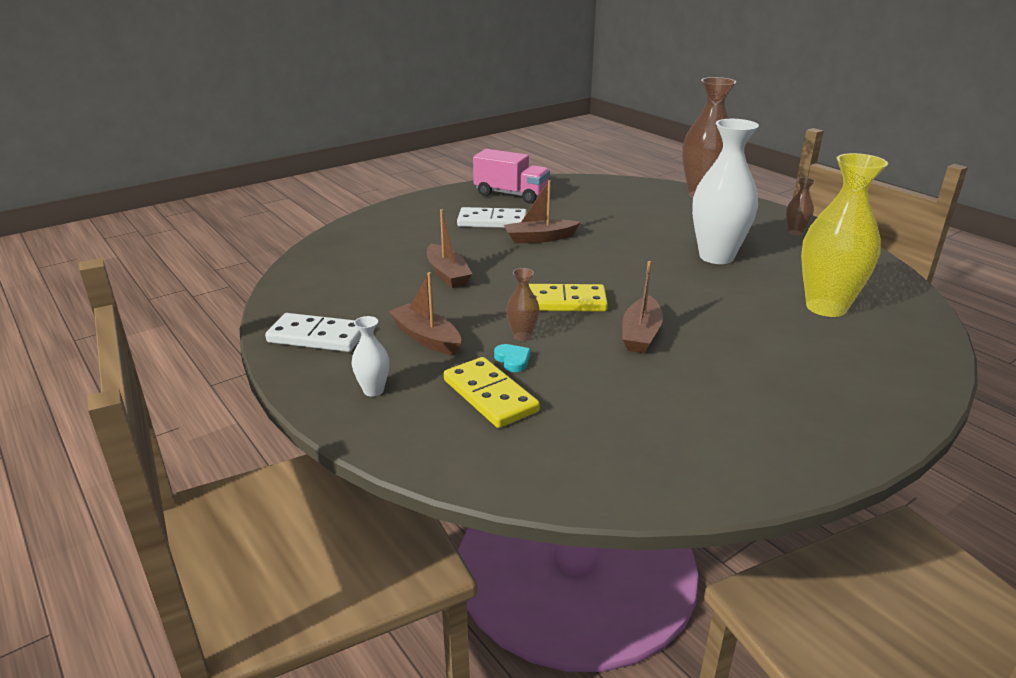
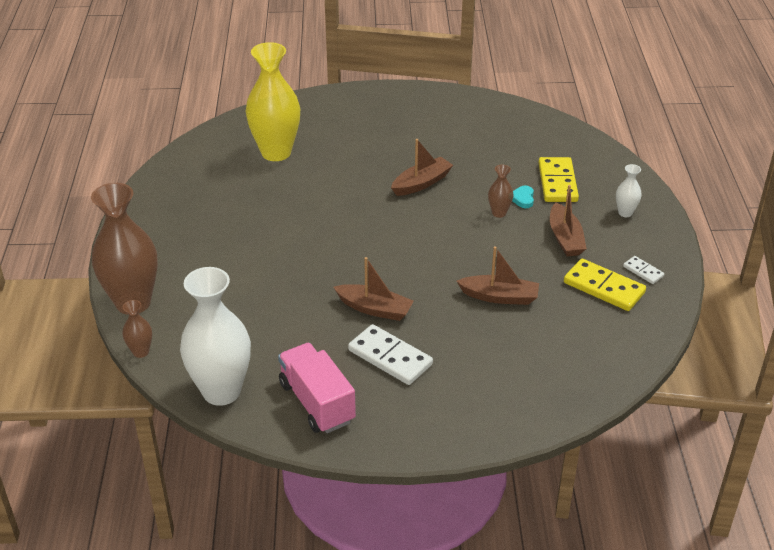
camera: 145 degrees left, 10 degrees up
white domino [265,313,361,352] -> white domino [623,256,664,284], size x0.52
brown boat [427,209,472,288] -> brown boat turned 90 degrees clockwise [456,246,539,305]
yellow domino [529,284,608,312] -> yellow domino moved to [564,259,646,311]
white vase [692,119,759,264] -> white vase moved to [180,267,251,406]
brown vase [786,177,815,236] -> brown vase moved to [122,300,152,358]

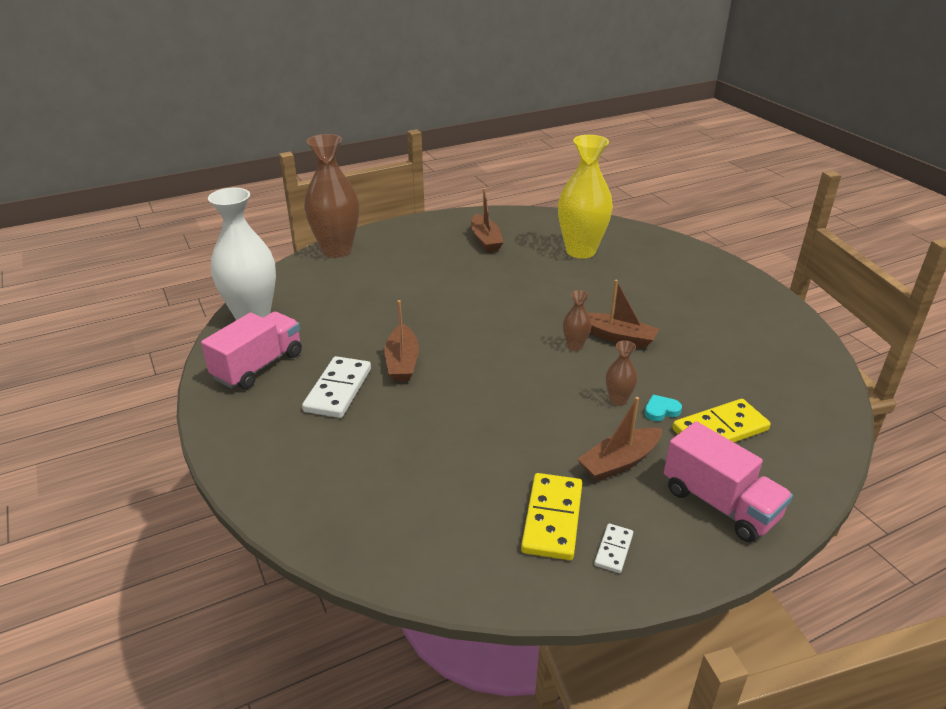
camera: 65 degrees right, 5 degrees down
brown vase [122,300,152,358] -> brown vase moved to [563,290,591,351]
brown boat [456,246,539,305] -> brown boat moved to [471,188,504,252]
white vase [616,164,642,217] -> pink truck [664,421,793,542]

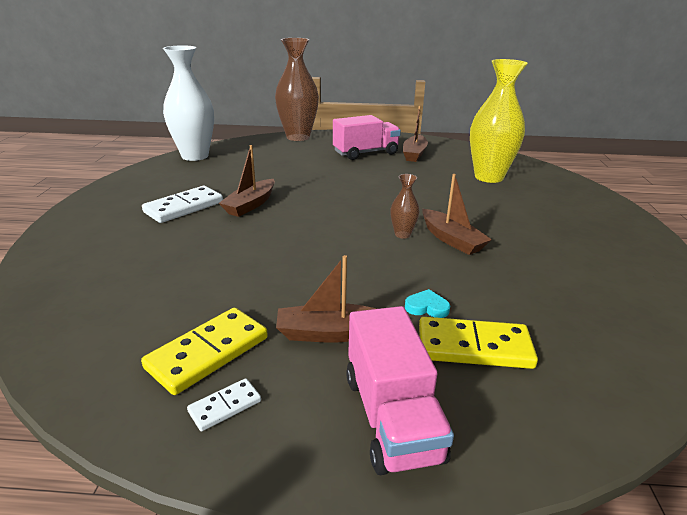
camera: 30 degrees right, 5 degrees down
pink truck [201,312,302,389] -> pink truck moved to [333,115,401,160]
brown vase [606,340,637,406] -> none

